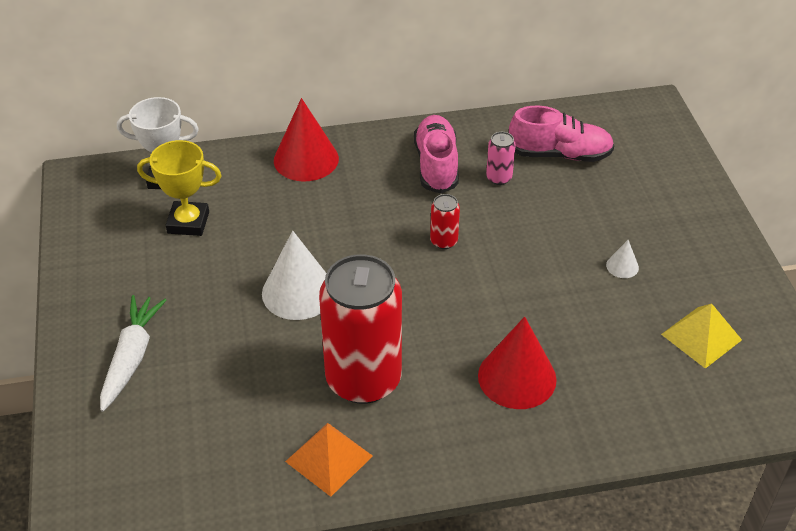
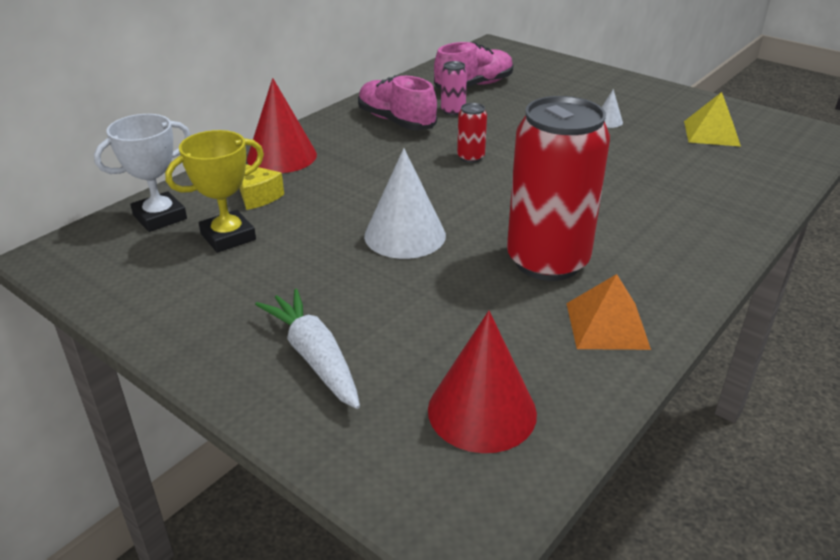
camera: 40 degrees left, 10 degrees down
red cone [478,317,557,409] -> red cone moved to [428,311,537,453]
none -> yellow cheese [240,164,284,210]

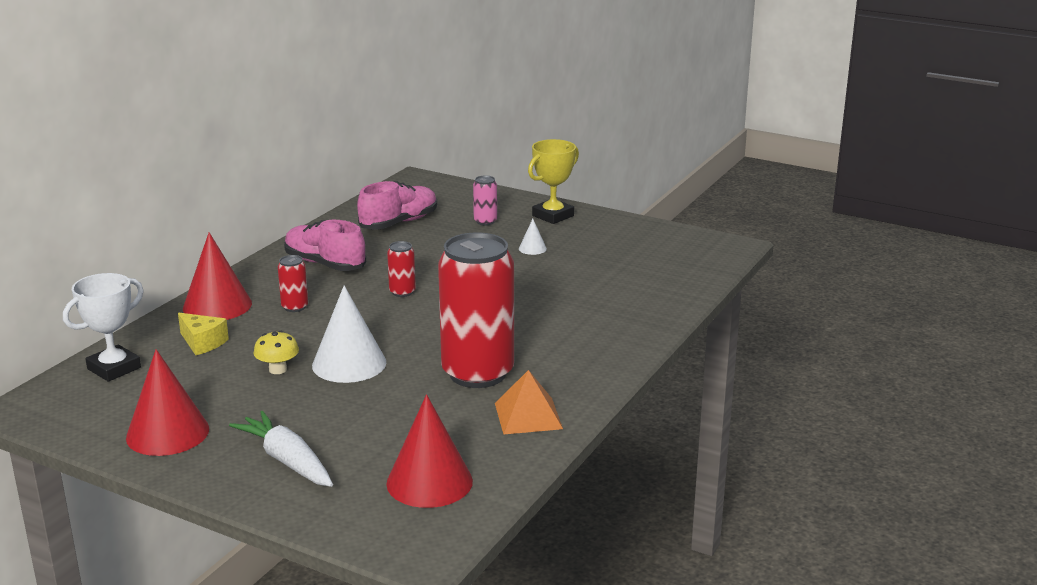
camera: 10 degrees left, 10 degrees down
yellow trophy [165,130,264,253] -> yellow trophy moved to [528,139,579,224]
pink can [441,61,467,116] -> pink can moved to [473,175,497,225]
yellow pyramid [684,92,741,147] -> none
none -> red cone [126,349,209,456]
none -> yellow mushroom [254,331,299,374]
none -> red can [278,255,308,312]

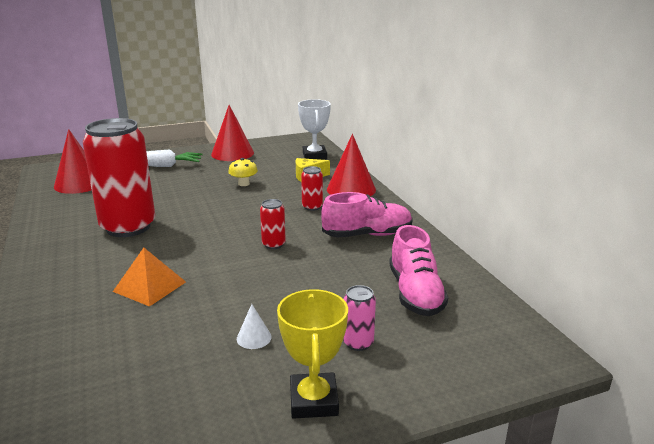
camera: 130 degrees right, 0 degrees up
white cone [312,285,386,383] -> none
orange pyramid [495,370,563,435] -> orange pyramid moved to [113,248,186,307]

